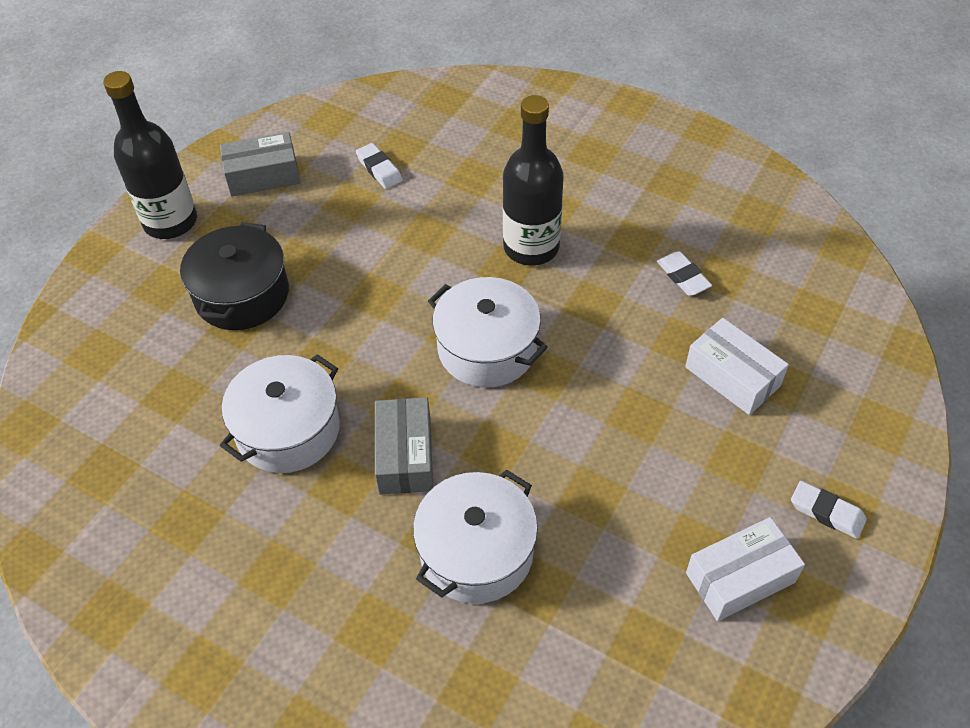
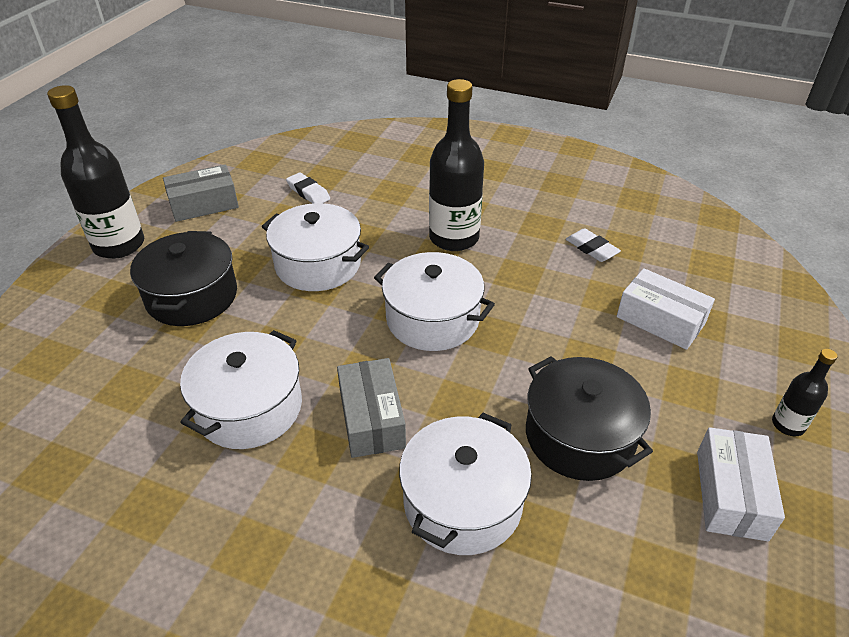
camera: 10 degrees left, 10 degrees down
white box [686,517,805,621] -> white box turned 45 degrees counterclockwise [697,427,785,541]
white eraser [791,481,867,539] -> black bottle [772,349,838,436]
none -> white pot [262,203,369,291]
none -> black pot [526,356,653,481]

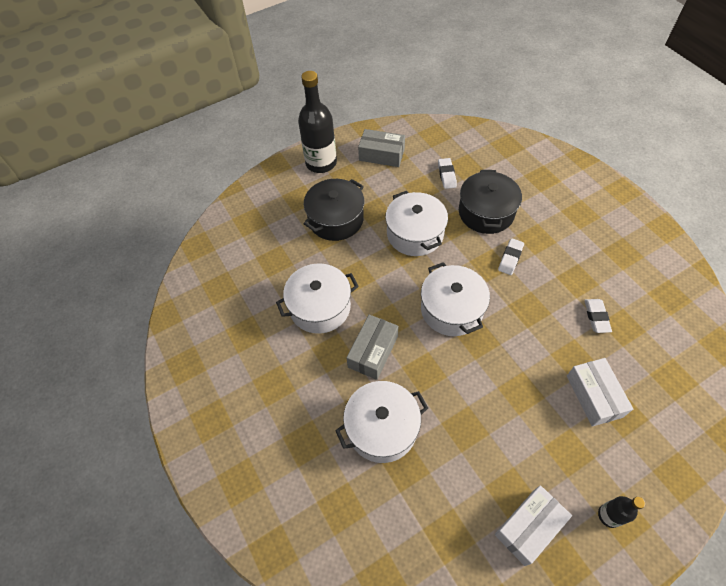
camera: 40 degrees right, 15 degrees up
black bottle [429,79,484,251] -> white eraser [498,238,524,275]
black pot [526,356,653,481] -> black pot moved to [459,170,522,234]

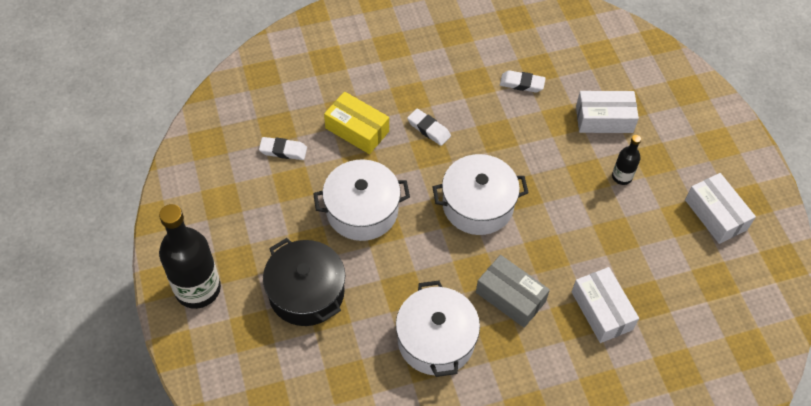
camera: 80 degrees left, 0 degrees up
white pot [335,381,428,463] -> white box [572,267,639,343]
grey box [358,129,405,167] -> none
black pot [459,170,522,234] -> yellow box [324,91,389,154]
black bottle [598,496,645,528] -> black bottle moved to [612,135,641,185]

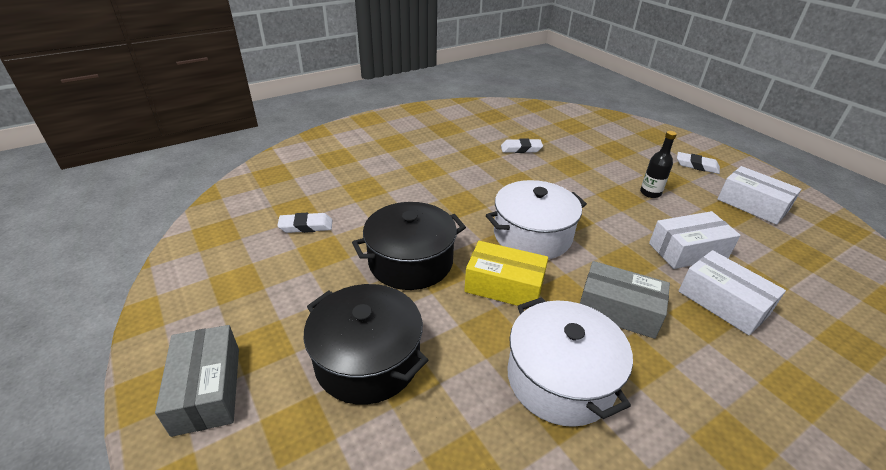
camera: 15 degrees left, 20 degrees down
black bottle [159,204,221,309] -> grey box [155,325,239,437]
white pot [313,159,410,241] -> black pot [352,202,466,290]
yellow box [324,91,389,154] -> yellow box moved to [464,241,548,306]
white eraser [407,108,451,146] -> white eraser moved to [677,152,720,174]
white box [576,91,639,133] -> white box moved to [649,211,741,269]

